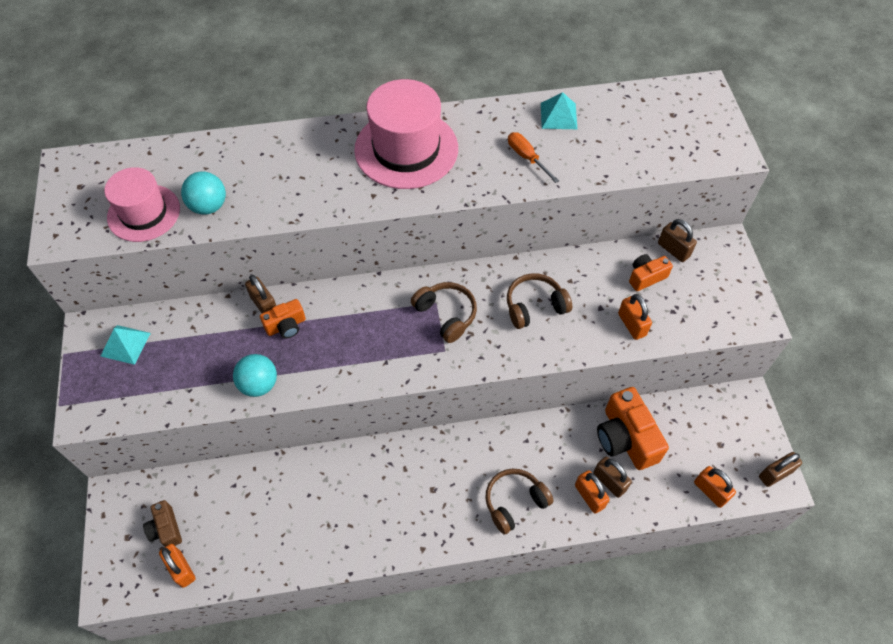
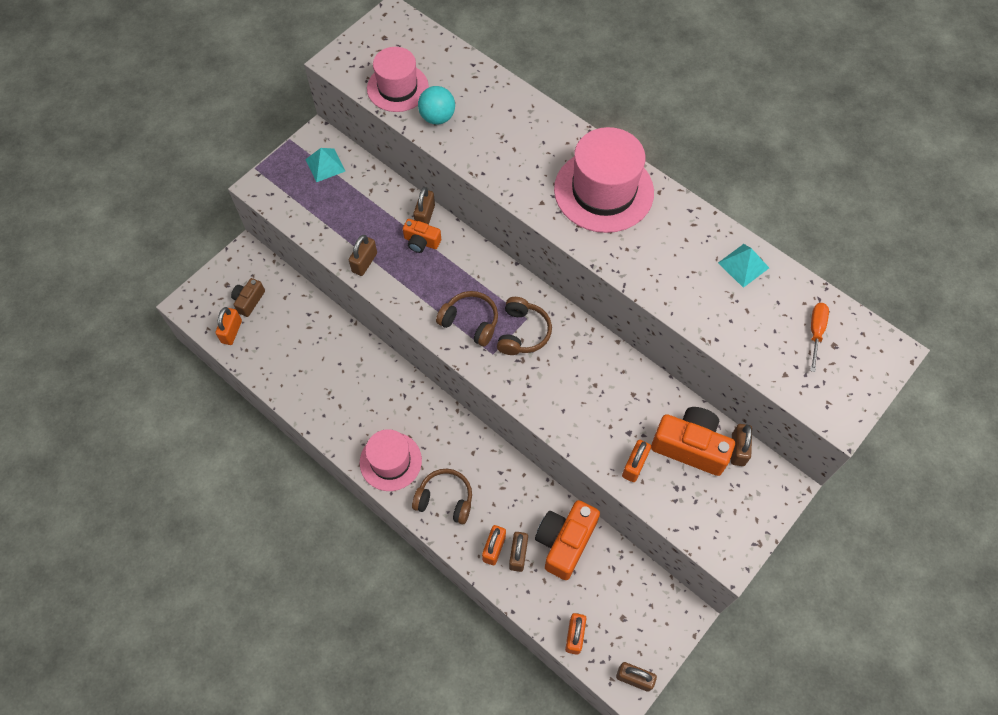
camera: 50 degrees right, 5 degrees up
turquoise ball [233,354,277,397] -> brown padlock [349,235,377,276]
brown headphones [507,273,572,329] -> brown headphones moved to [436,291,498,347]
orange screwdriver [508,132,559,183] -> orange screwdriver moved to [810,303,829,372]
orange camera [629,254,673,291] -> orange camera [651,407,735,476], size x1.82
none -> pink hat [360,429,422,491]

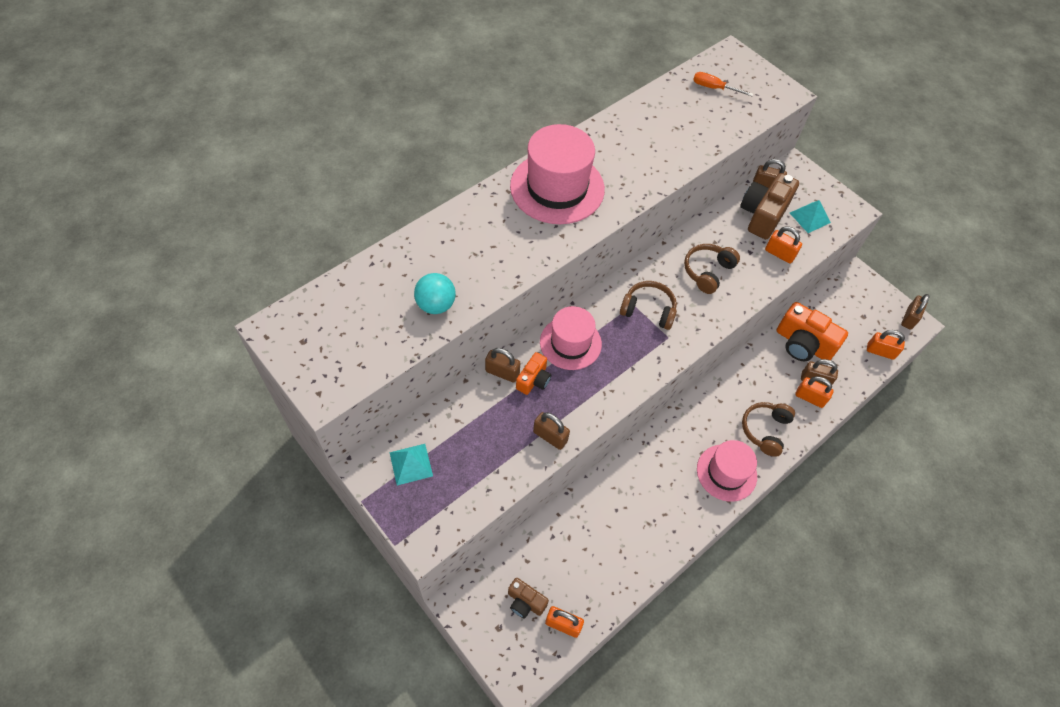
camera: 85 degrees left, 5 degrees down
pink hat [367,47,429,112] -> pink hat moved to [540,306,602,370]
brown headphones [436,291,498,347] -> brown headphones moved to [684,244,740,294]
orange camera [651,407,735,476] -> brown camera [740,173,799,239]
turquoise pyramid [718,244,769,288] -> turquoise pyramid moved to [790,200,831,233]

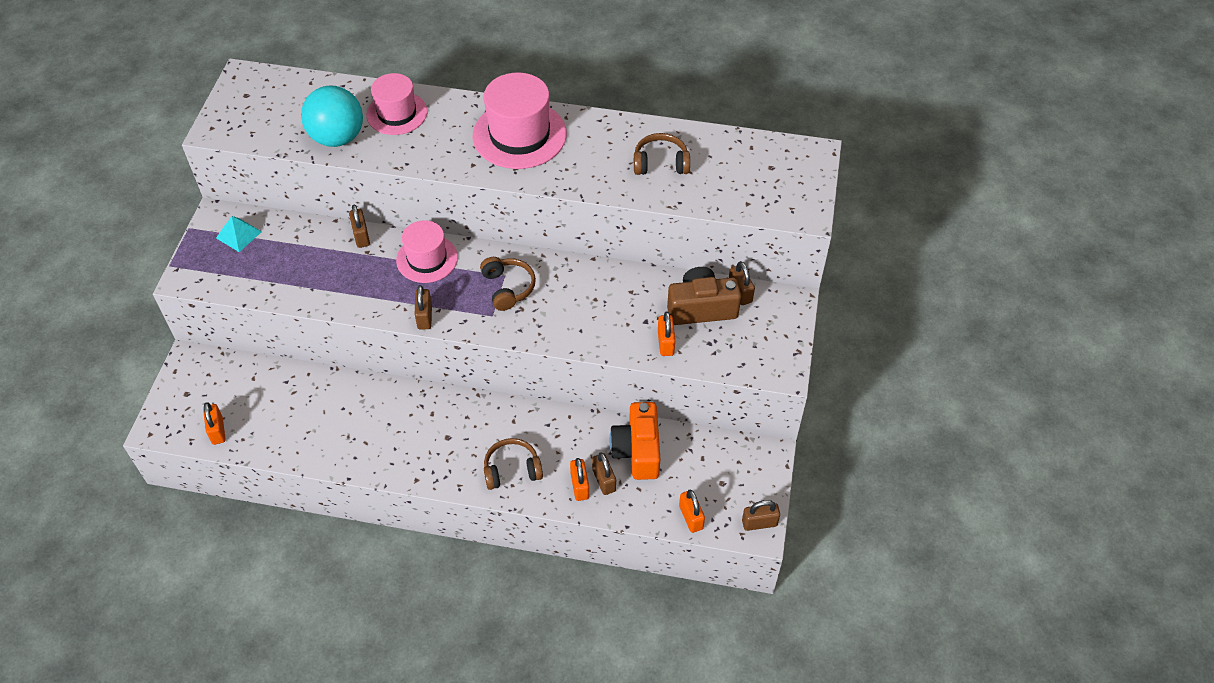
camera: 55 degrees right, 5 degrees down
turquoise ball [414,273,456,314] -> turquoise ball [301,85,363,147], size x1.63
brown camera [508,578,549,618] -> none
orange camera [516,352,551,395] -> none
brown padlock [533,412,570,450] -> brown padlock moved to [414,285,432,330]
brown headphones [684,244,740,294] -> brown headphones moved to [634,133,690,175]
orange screwdriver [693,72,753,96] -> none
pink hat [697,440,757,502] -> pink hat moved to [366,73,427,135]
turquoise pyramid [790,200,831,233] -> none

